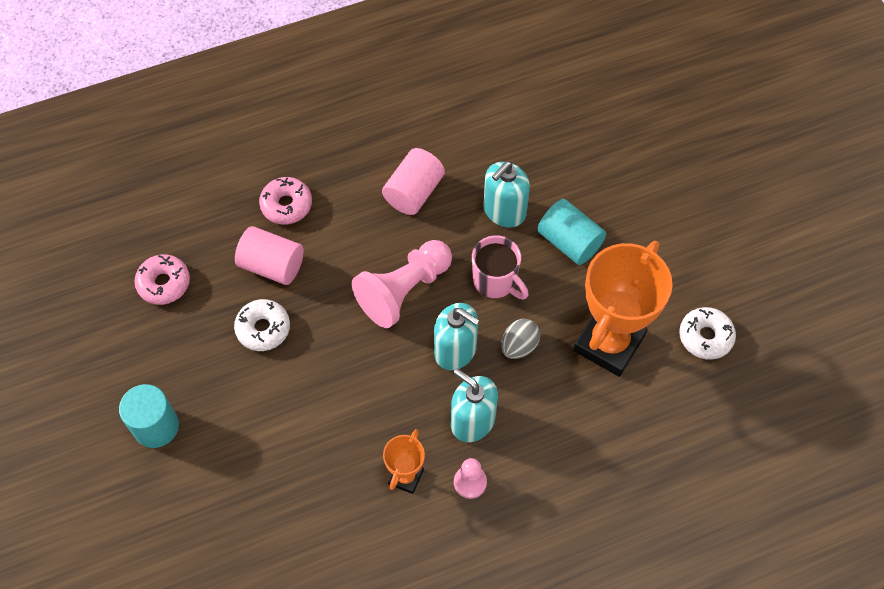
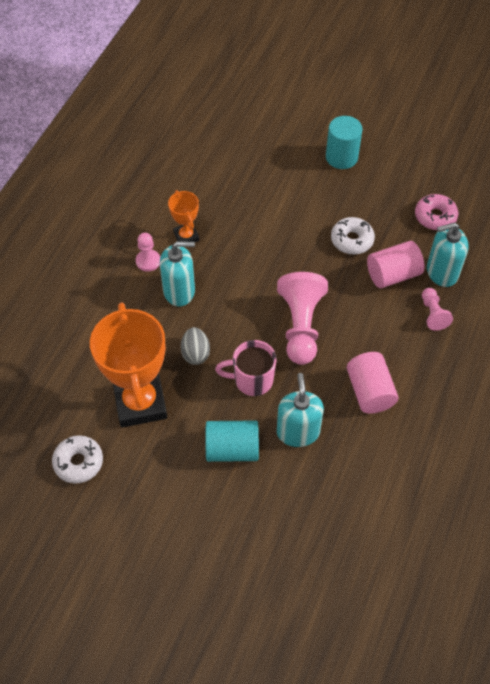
camera: 135 degrees right, 5 degrees down
pink donut [259,177,312,225] -> pink pawn [422,288,453,331]
turquoise soap dispenser [434,303,479,370] -> turquoise soap dispenser moved to [427,222,469,287]

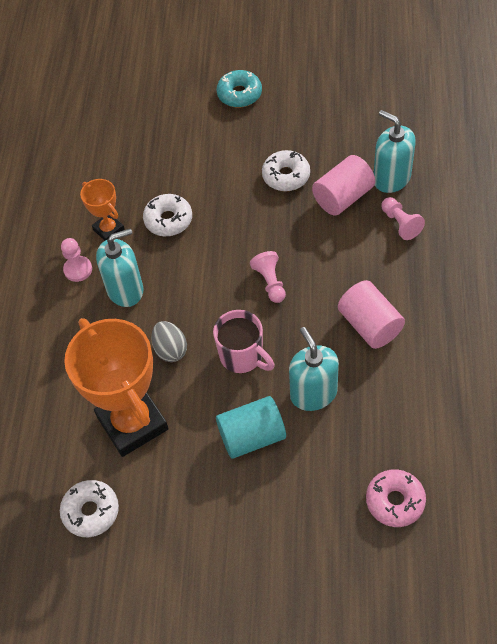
camera: 15 degrees left, 0 degrees up
pink mug [215,340,277,396] -> pink mug turned 120 degrees counterclockwise [213,310,275,373]
pink pawn [277,272,328,365] -> pink pawn [250,251,286,303], size x0.51
turquoise cylinder [326,116,363,169] -> turquoise donut [216,70,262,107]
pink donut [415,194,458,230] -> pink donut moved to [366,469,426,527]
turquoise soap dispenser [427,222,469,287] -> turquoise soap dispenser turned 75 degrees clockwise [374,110,416,193]
none -> white donut [143,194,192,236]

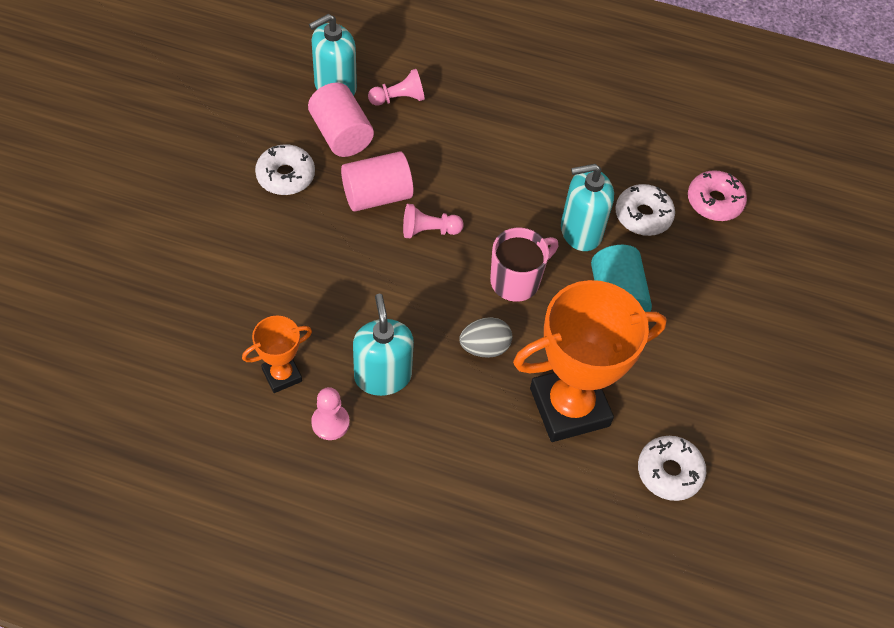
camera: 85 degrees left, 0 degrees up
white donut [143,194,192,236] -> white donut moved to [615,184,675,236]
turquoise donut [216,70,262,107] -> none
pink cylinder [338,280,405,349] -> pink cylinder moved to [341,151,413,212]

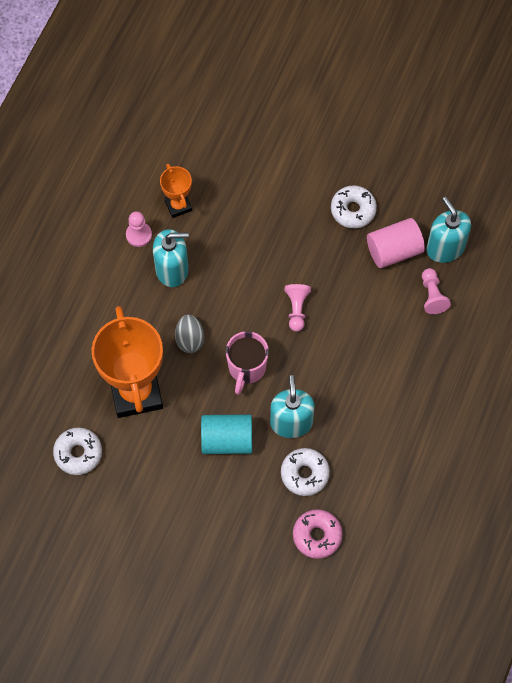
camera: 100 degrees right, 10 degrees up
pink cylinder [341,151,413,212] -> none
pink mug [490,228,558,302] -> pink mug turned 45 degrees clockwise [226,331,269,395]

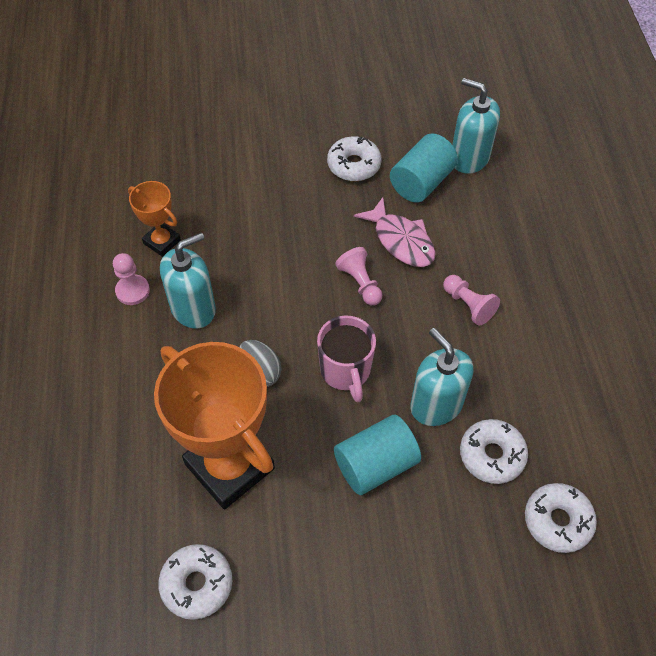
camera: 30 degrees left, 10 degrees down
pink donut [293,509,343,559] -> white donut [525,483,597,553]
pink cylinder [367,218,425,268] -> turquoise cylinder [390,133,458,203]
pink pawn [422,268,451,314] -> pink pawn moved to [443,275,500,326]
none -> pink fish [354,197,436,267]

